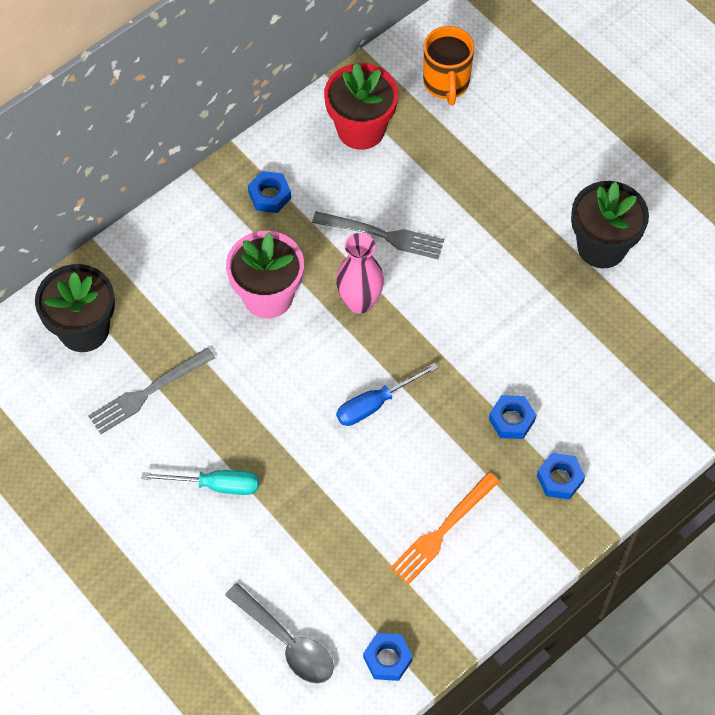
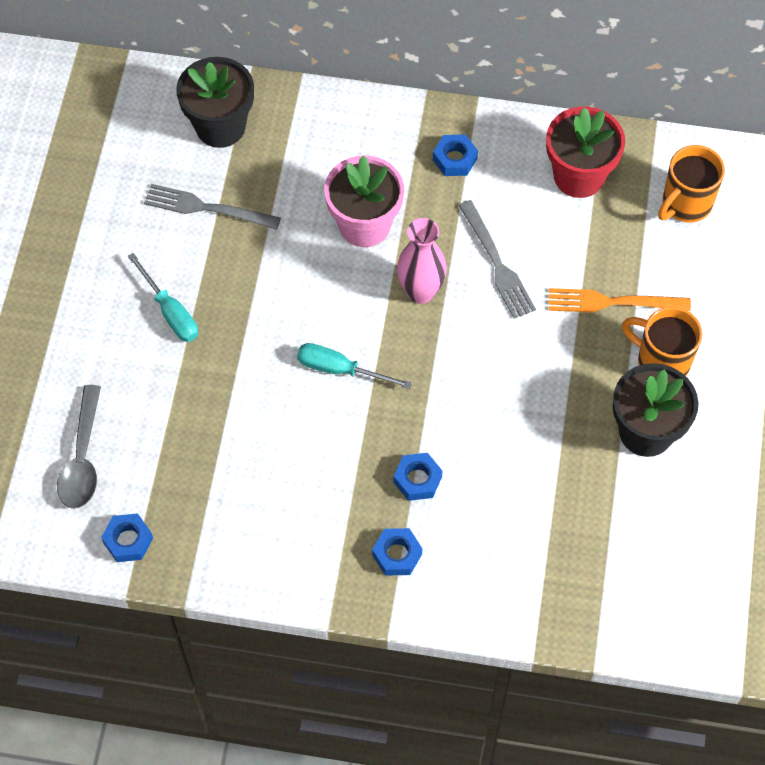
camera: 50 degrees right, 0 degrees up
blue screwdriver [336,363,438,426] -> turquoise screwdriver [297,343,412,389]
orange fork [390,472,500,585] -> orange fork moved to [549,288,691,313]
none -> orange mug [622,307,703,376]

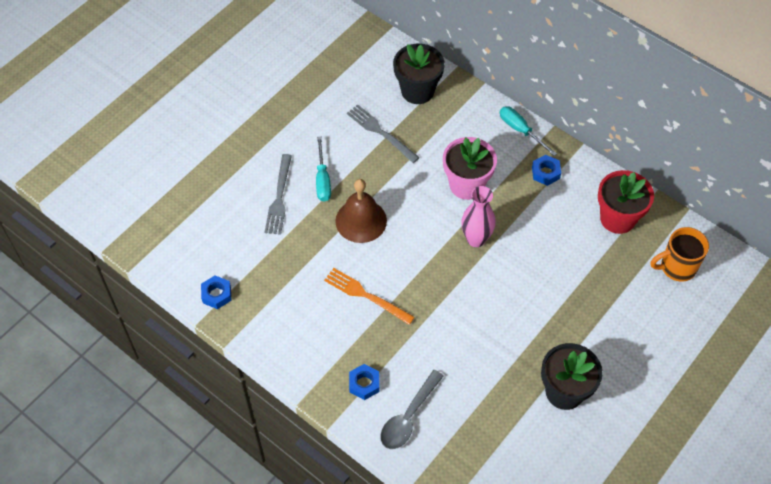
camera: 30 degrees right, 5 degrees down
grey spoon [57,385,101,509] -> grey spoon moved to [380,370,444,449]
turquoise screwdriver [297,343,412,389] -> turquoise screwdriver moved to [500,106,557,156]
blue nut [394,453,443,501] -> none
grey fork [458,200,536,319] -> grey fork moved to [265,154,292,235]
orange fork [549,288,691,313] -> orange fork moved to [324,268,415,325]
orange mug [622,307,703,376] -> none
none -> brown bell [335,179,387,243]

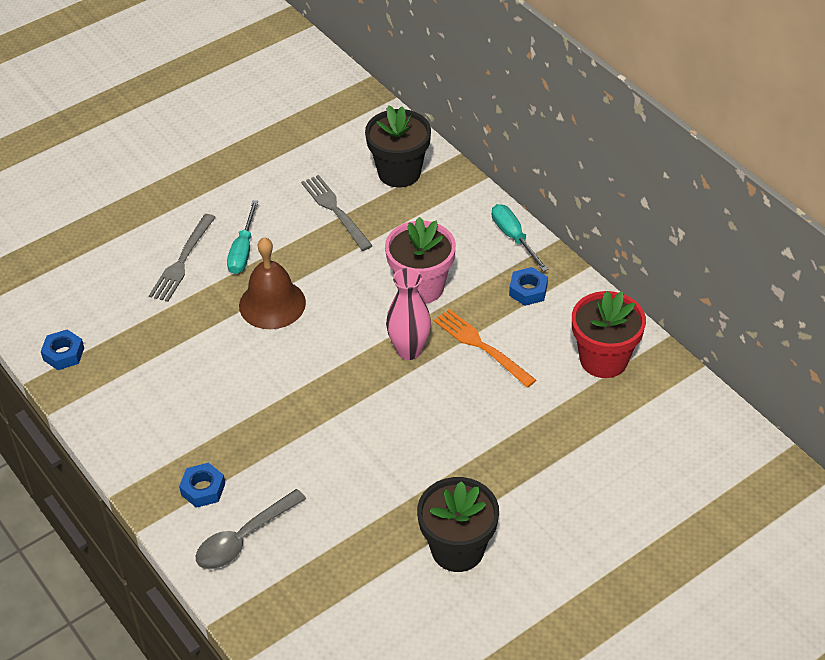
camera: 15 degrees right, 10 degrees down
orange fork [324,268,415,325] -> orange fork moved to [434,309,536,388]
orange mug [650,227,709,282] -> none

